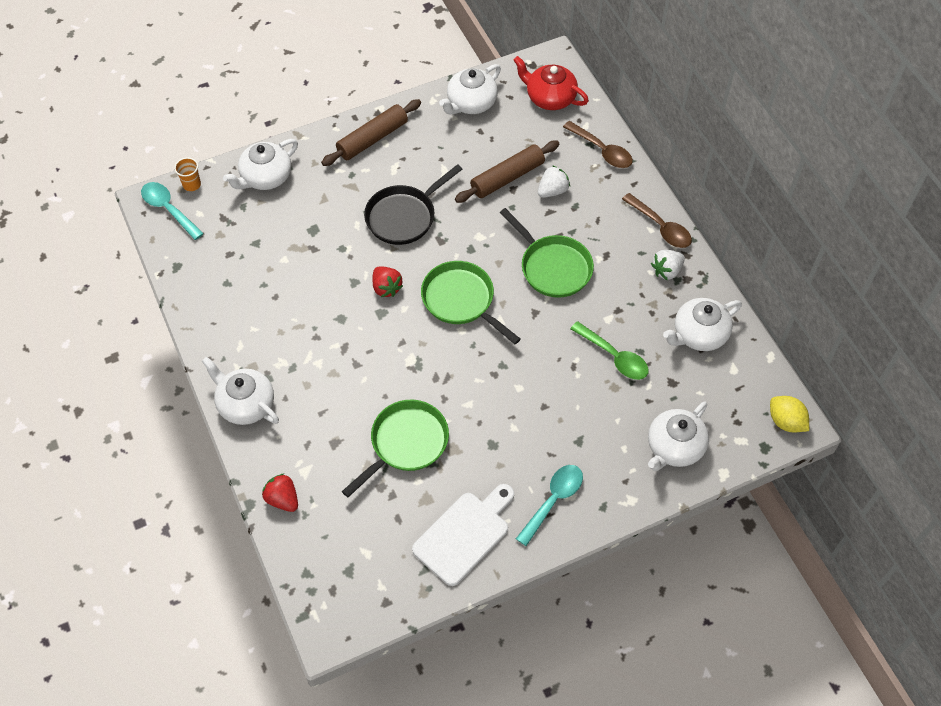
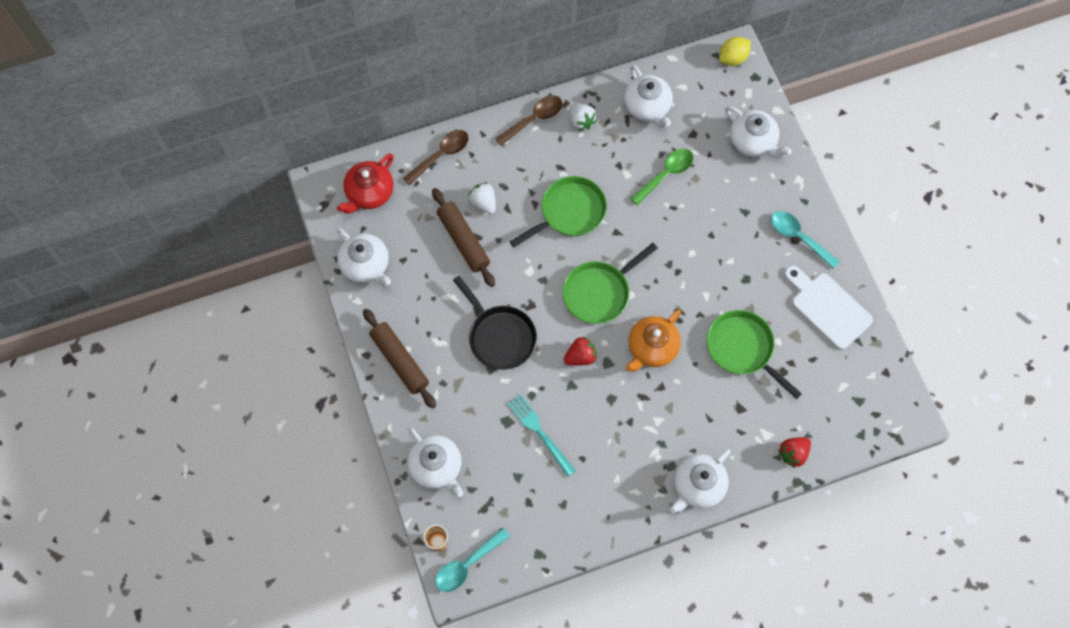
camera: 85 degrees left, 10 degrees up
none -> turquoise fork [507,394,576,477]
none -> orange teapot [626,309,681,372]

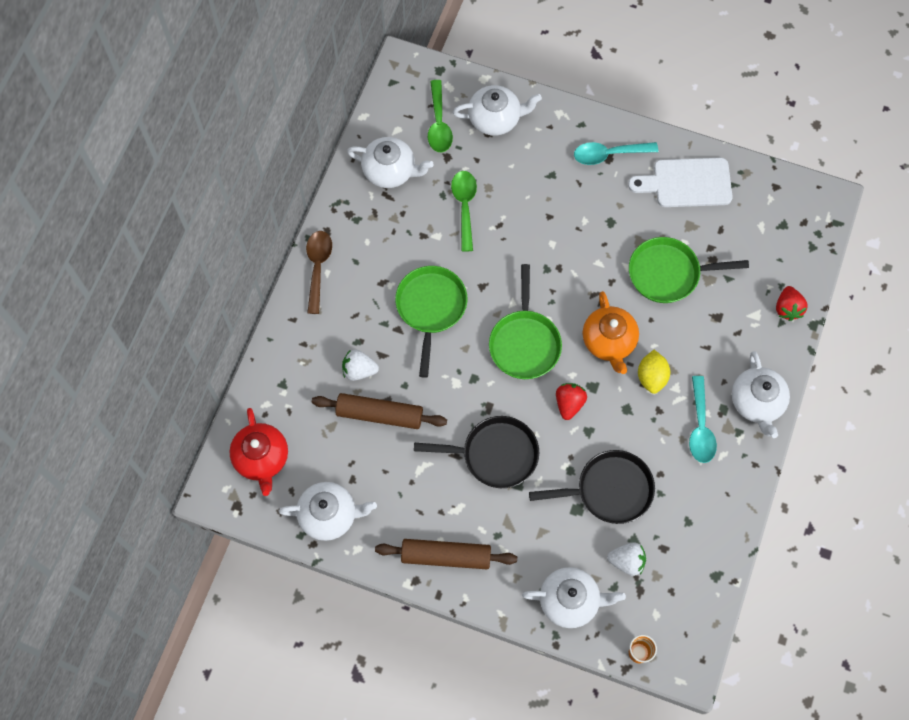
camera: 50 degrees left, 0 degrees up
brown spoon [403,130,469,185] -> none
turquoise spoon [435,528,510,592] -> turquoise spoon moved to [689,376,717,463]
turquoise fork [507,394,576,477] -> black pan [529,450,655,524]
white strawberry [570,103,597,131] -> white strawberry moved to [607,542,646,576]
yellow lemon [719,37,751,66] -> yellow lemon moved to [638,350,670,394]
none -> green spoon [428,80,453,152]

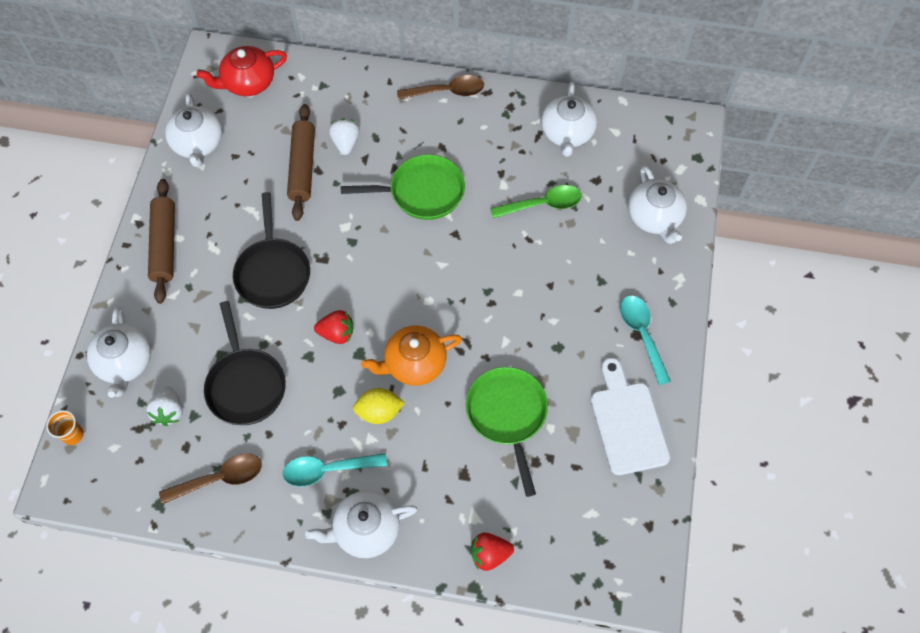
camera: 80 degrees right, 5 degrees down
green spoon [428,80,453,152] -> none
green pan [489,264,562,379] -> none
none -> brown spoon [159,453,262,504]

